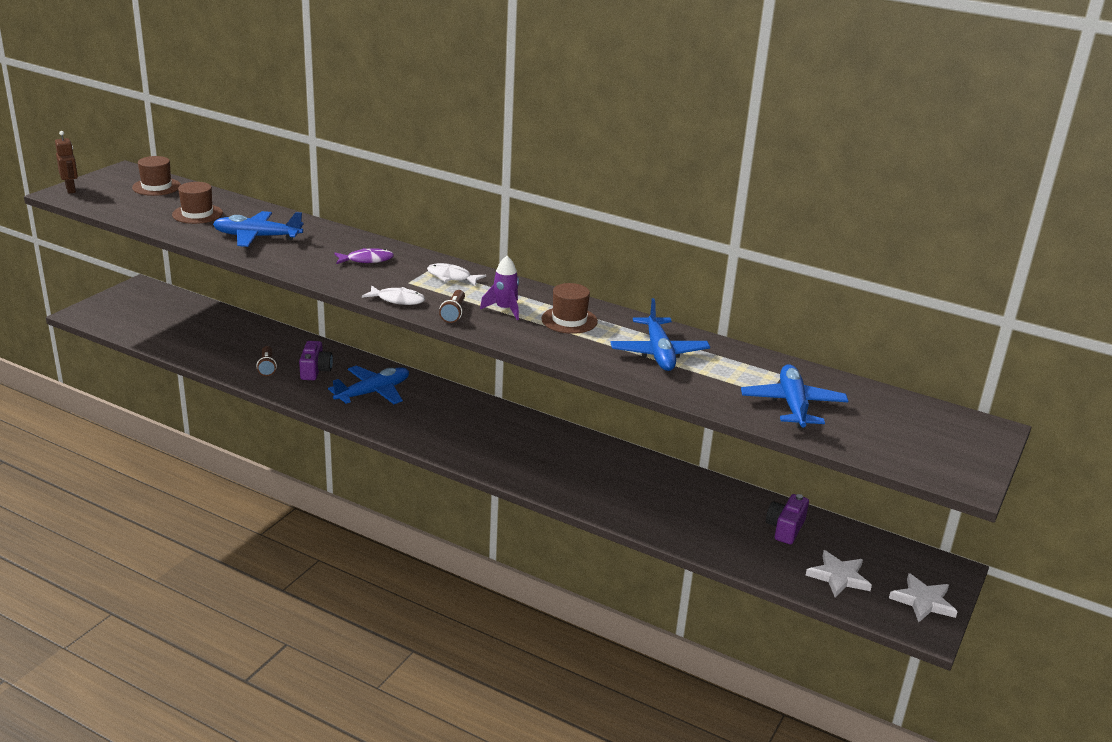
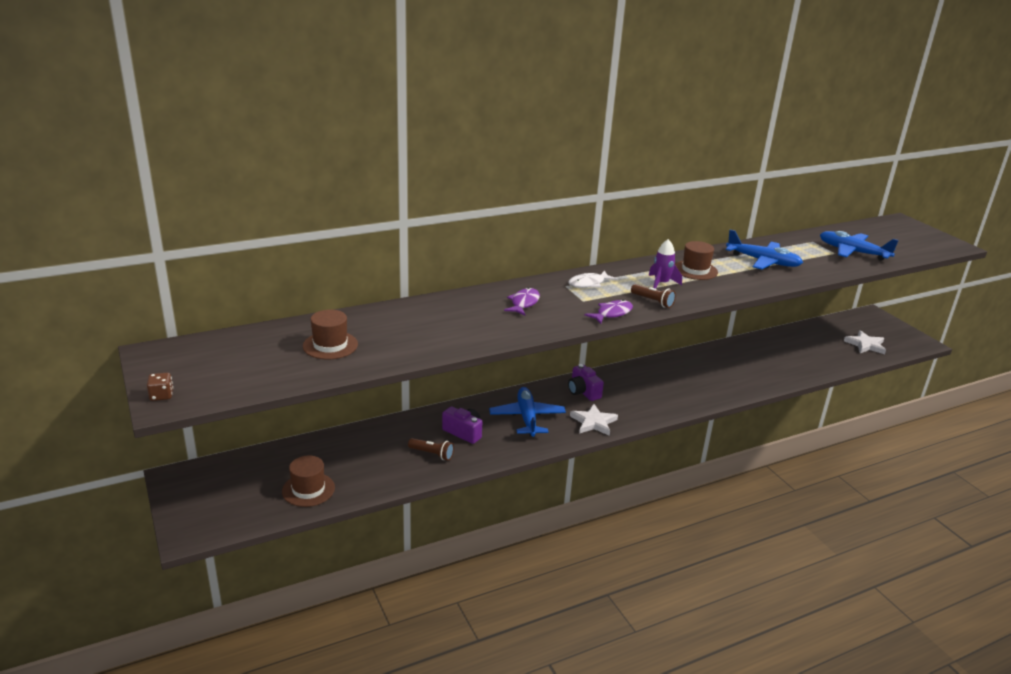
camera: 55 degrees left, 0 degrees up
brown robot [55,131,78,194] -> brown dice [147,373,173,401]
brown hat [132,156,181,196] -> brown hat moved to [282,456,335,507]
blue plane [213,211,304,247] -> none
white fish [362,285,425,305] -> purple fish [584,300,633,324]
purple camera [766,494,809,544] -> purple camera moved to [568,364,604,401]
white star [889,573,958,622] -> white star moved to [570,404,618,436]

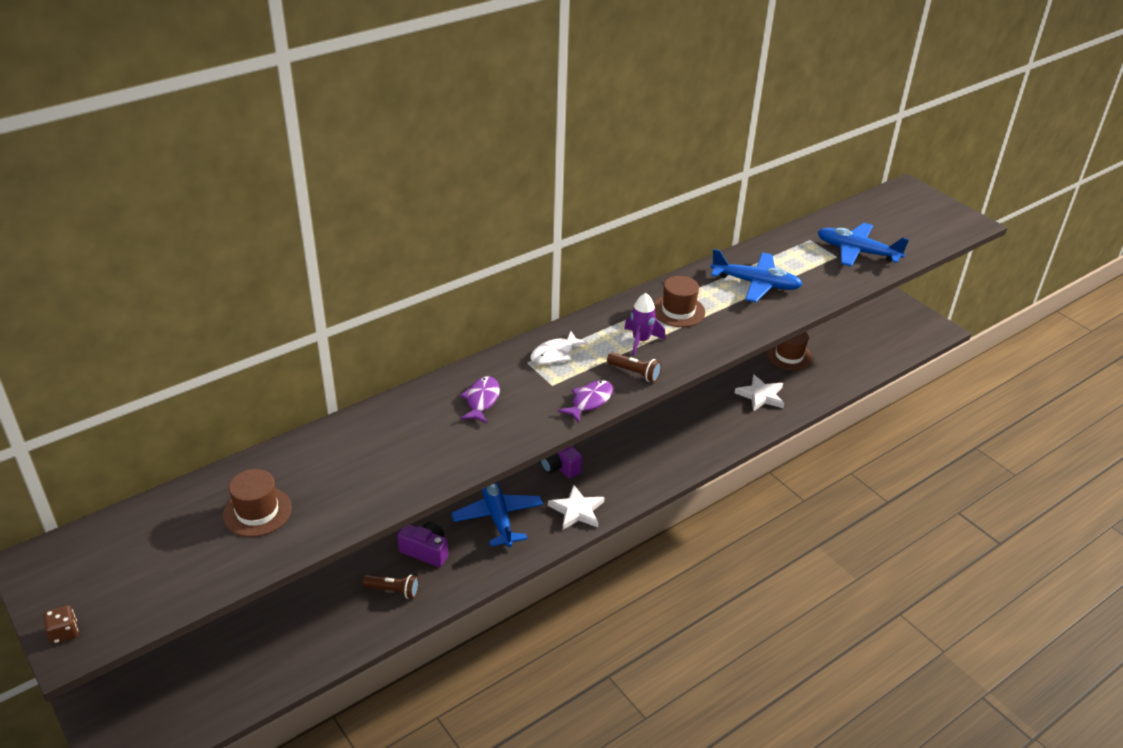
camera: 10 degrees left, 10 degrees up
brown hat [282,456,335,507] -> brown hat moved to [767,332,812,370]
white star [844,330,886,354] -> white star moved to [735,374,784,412]

